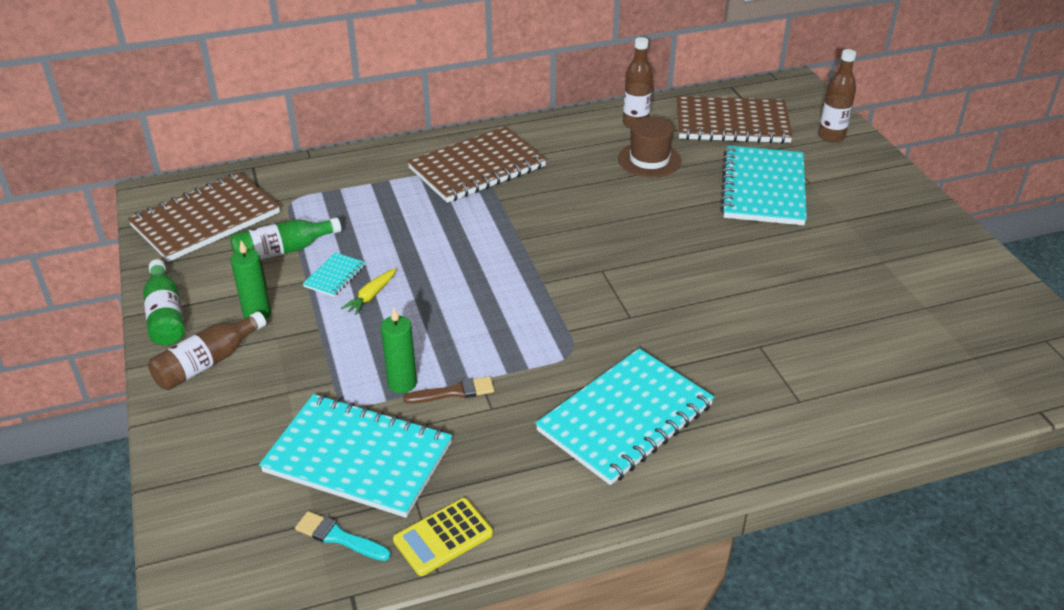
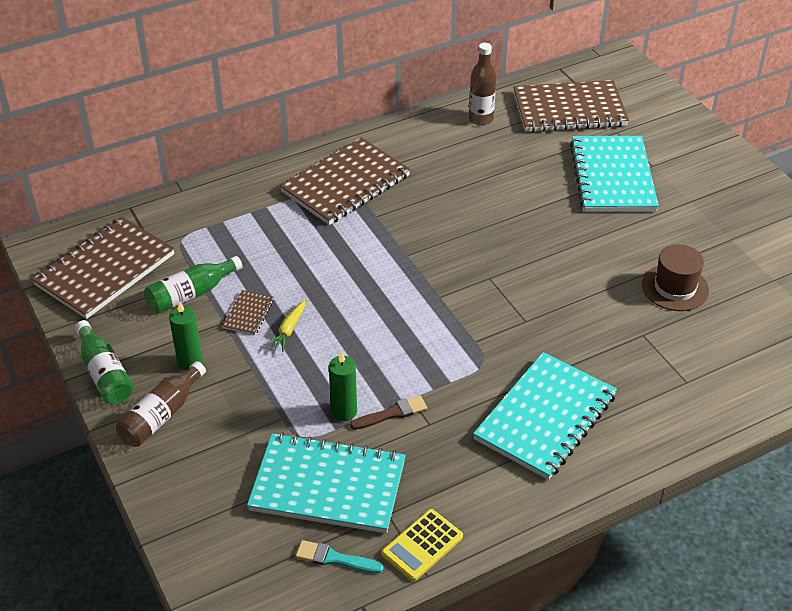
camera: 10 degrees left, 5 degrees up
turquoise notebook [303,252,366,297] -> brown notebook [223,290,274,335]
brown hat [618,117,681,177] -> brown hat moved to [642,244,709,311]
brown bottle [818,49,856,142] -> none

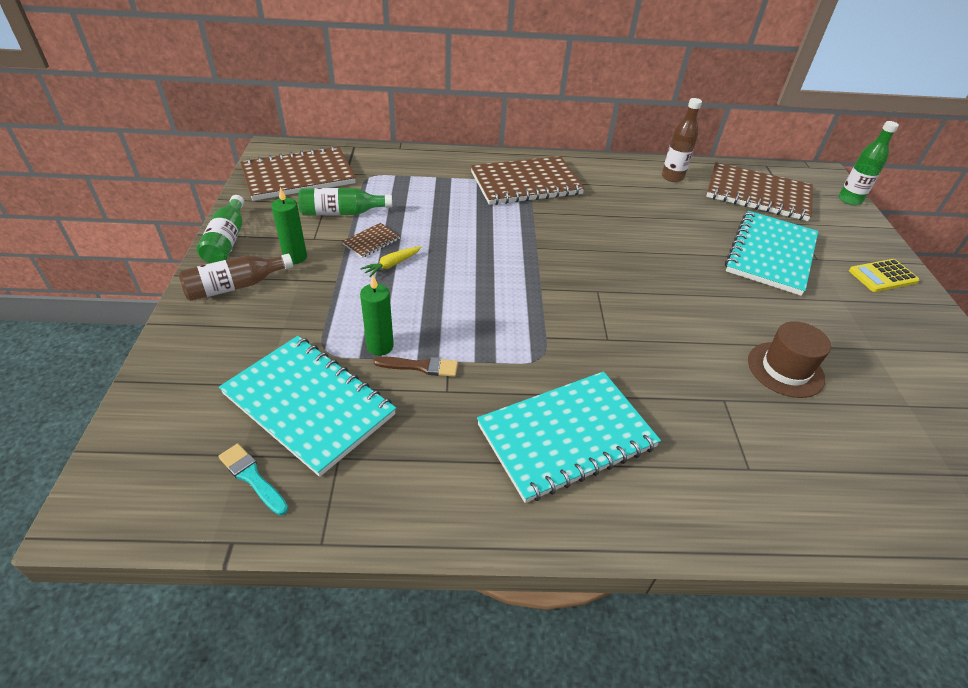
camera: 25 degrees right, 0 degrees up
yellow calculator [382,509,463,581] -> yellow calculator moved to [849,259,919,292]
none -> green bottle [839,121,899,205]

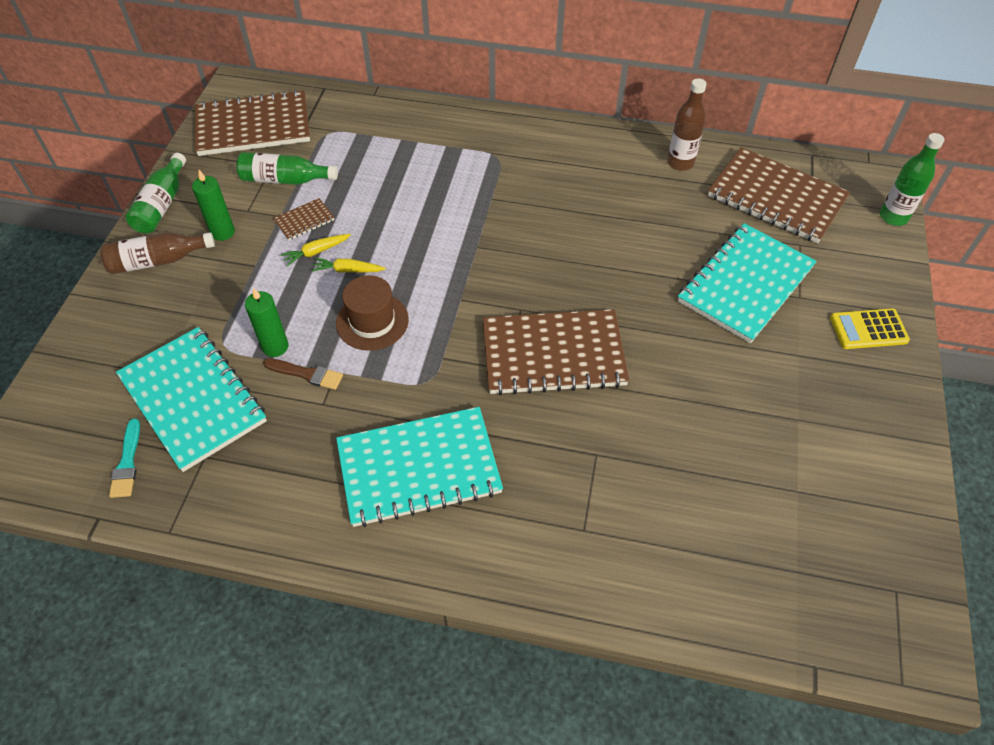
camera: 15 degrees right, 10 degrees up
turquoise brush [218,443,288,515] -> turquoise brush turned 150 degrees counterclockwise [109,418,140,498]
brown notebook [471,156,585,205] -> brown notebook moved to [483,309,629,396]
brown hat [748,321,831,398] -> brown hat moved to [336,275,409,351]
none -> yellow carrot [312,258,386,273]

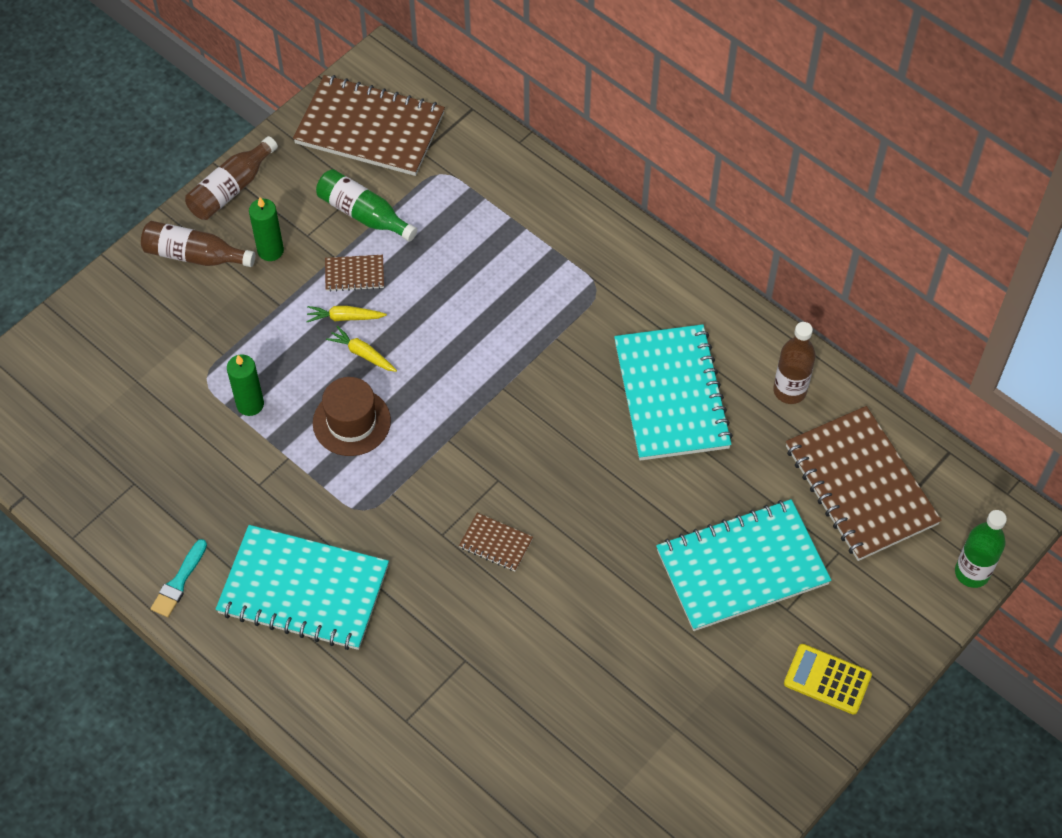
camera: 30 degrees right, 5 degrees up
turquoise brush [109,418,140,498] -> turquoise brush moved to [150,539,207,617]
turquoise notebook [116,327,267,472] -> turquoise notebook moved to [614,324,733,461]
green bottle [125,153,186,233] -> brown bottle [185,136,278,220]
brown brush [263,358,343,390] -> none
brown notebook [483,309,629,396] -> brown notebook [459,513,533,571], size x0.43

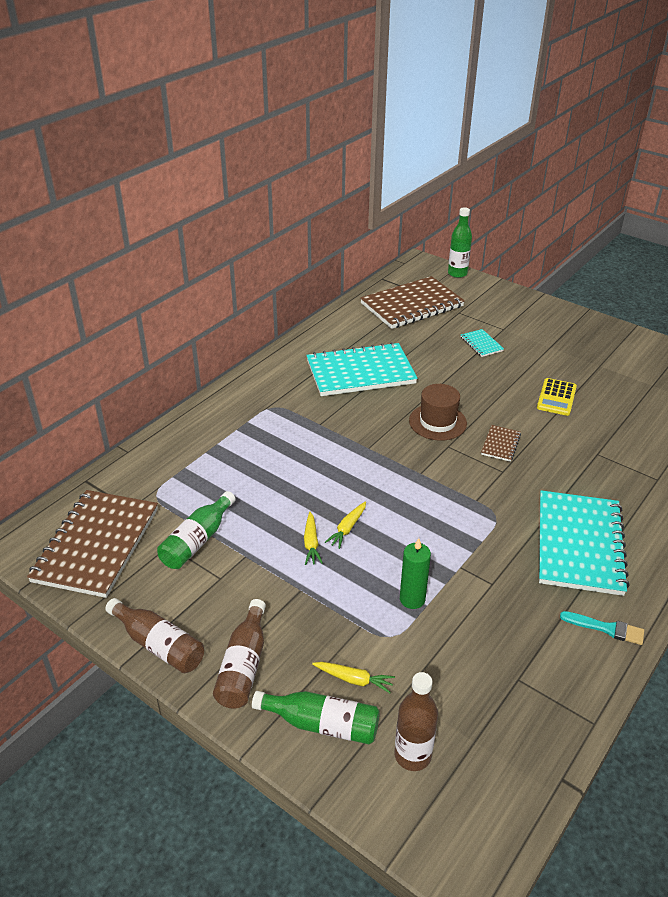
camera: 95 degrees left, 20 degrees down
green candle [249,197,284,261] -> none
brown hat [313,377,391,456] -> brown hat moved to [409,384,467,441]
brown notebook [325,255,384,292] -> none
turquoise notebook [656,499,831,631] -> turquoise notebook [461,329,504,357], size x0.43
brown bottle [773,322,816,404] -> brown bottle moved to [394,672,438,771]
yellow calculator [784,644,872,715] -> yellow calculator moved to [537,378,577,416]
none -> green bottle [252,691,380,745]
none -> yellow carrot [312,662,395,693]

